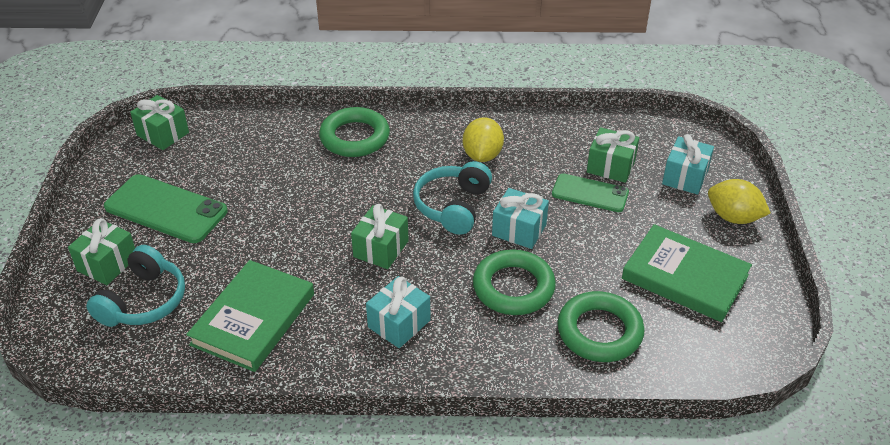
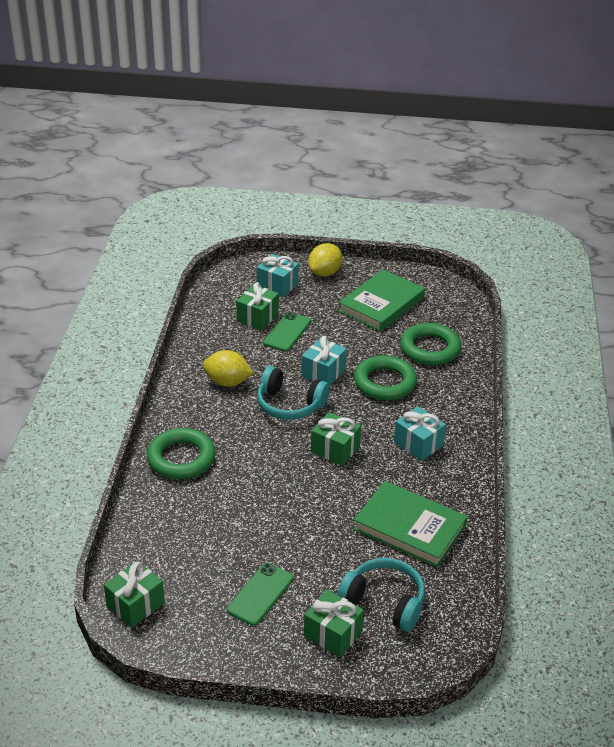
camera: 85 degrees left, 5 degrees down
green phone [104,174,228,243] -> green phone [227,563,294,626], size x0.63

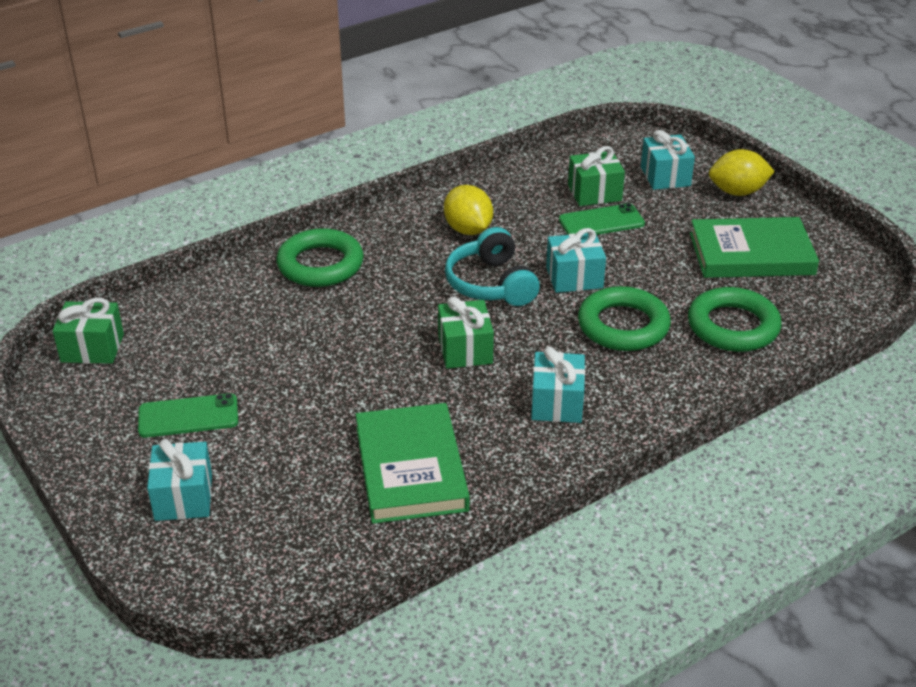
camera: 50 degrees right, 0 degrees up
green gift [304,590,364,657] -> turquoise gift [147,439,212,521]
turquoise headphones [337,558,425,632] -> none

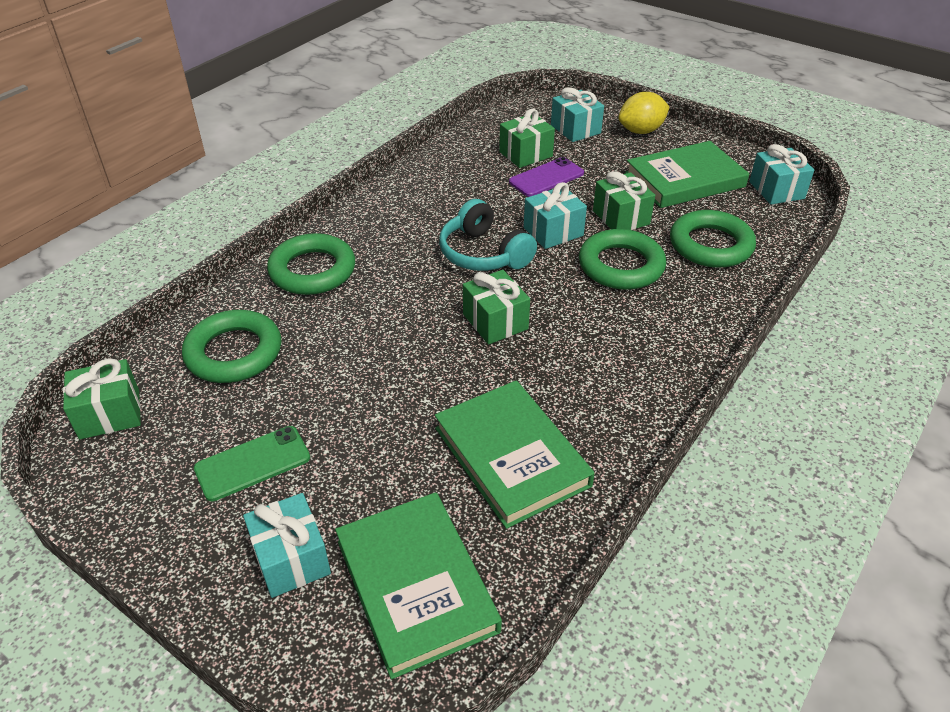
camera: 20 degrees left, 5 degrees up
yellow lemon [444,185,493,235] -> none
turquoise gift [531,347,585,423] -> turquoise gift moved to [749,144,814,204]
green phone [559,203,645,235] -> purple phone [509,157,584,197]
none -> green ring [182,310,281,383]
none -> green book [335,492,502,679]
none -> green gift [593,171,655,230]

